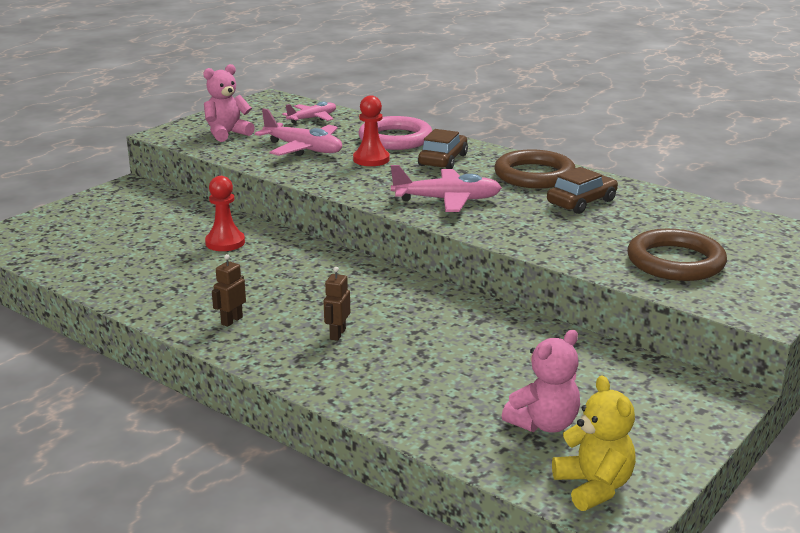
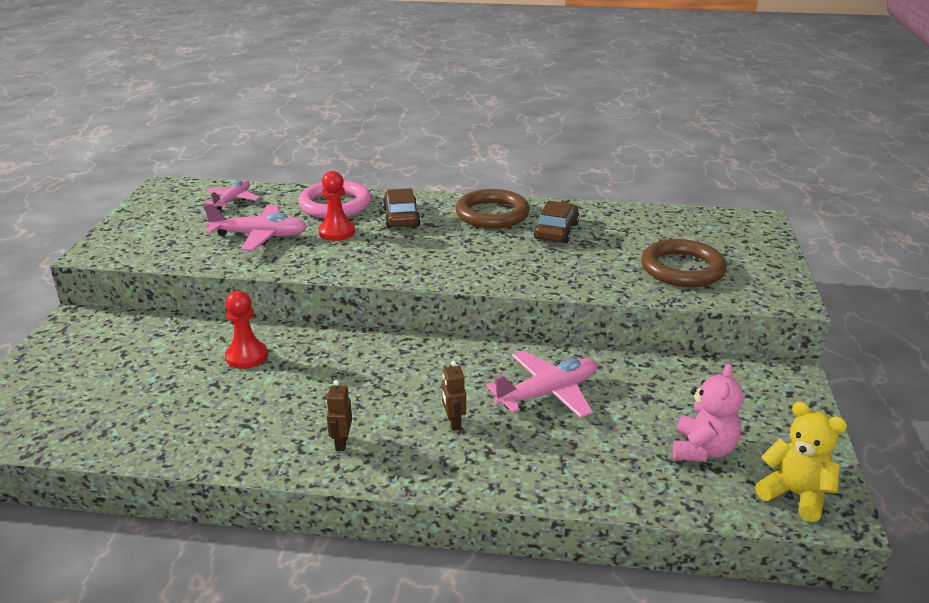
camera: 30 degrees left, 5 degrees up
pink teddy bear [204,64,255,142] -> none
pink plane [391,165,502,212] -> pink plane moved to [487,350,597,418]

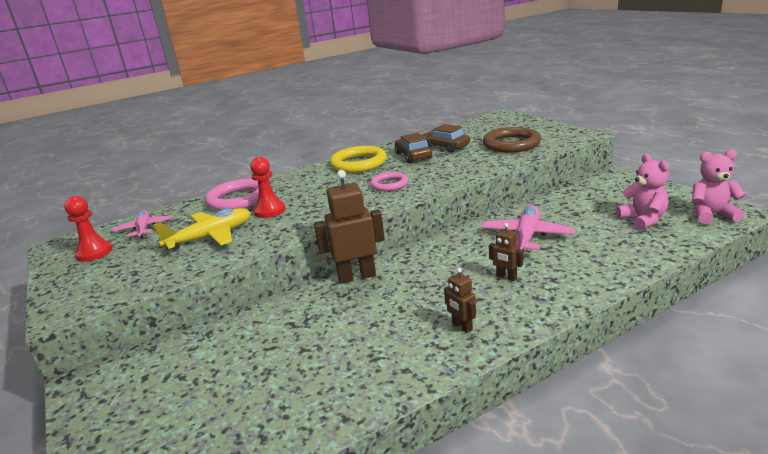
camera: 35 degrees left, 5 degrees down
pink plane [204,204,307,251] -> yellow plane [153,208,251,250]
red pawn [225,291,268,369] -> red pawn moved to [64,196,113,262]
brown car [383,188,421,228] -> brown car moved to [422,124,470,153]
brown ring [455,189,530,229] -> yellow ring [330,146,387,173]
yellow teddy bear [755,401,847,522] -> pink teddy bear [692,149,746,224]
none -> brown robot [314,170,385,284]
none -> pink ring [370,172,408,191]

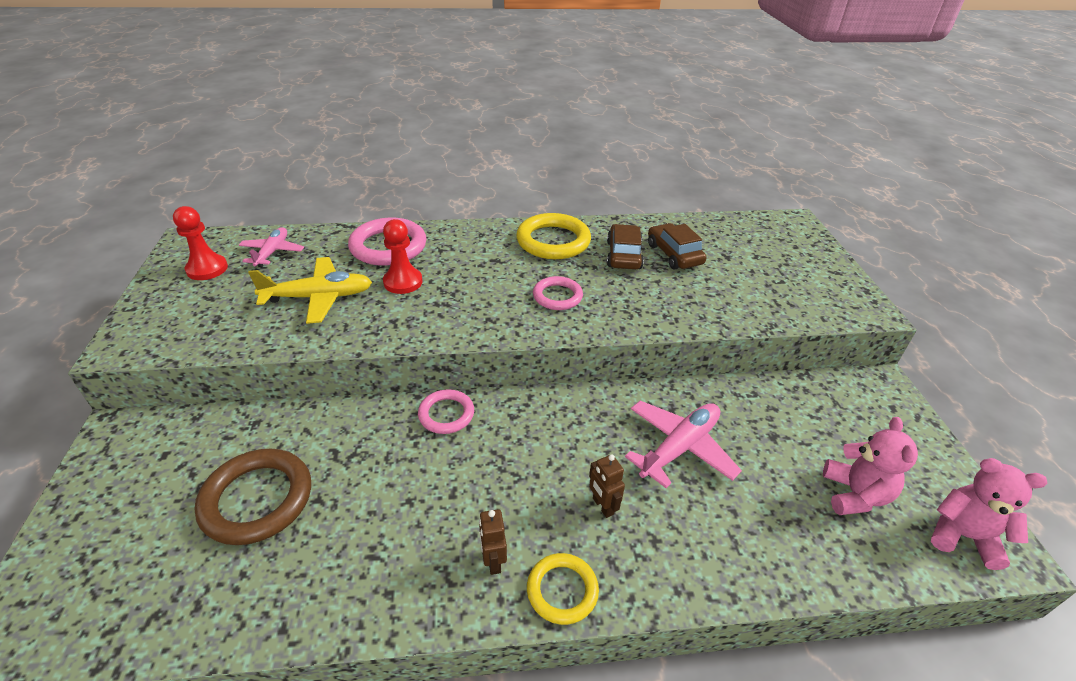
camera: 20 degrees right, 15 degrees up
brown robot [314,170,385,284] -> pink ring [418,389,474,434]
brown ring [483,127,541,153] -> brown ring moved to [195,448,311,545]
none -> yellow ring [527,553,599,625]

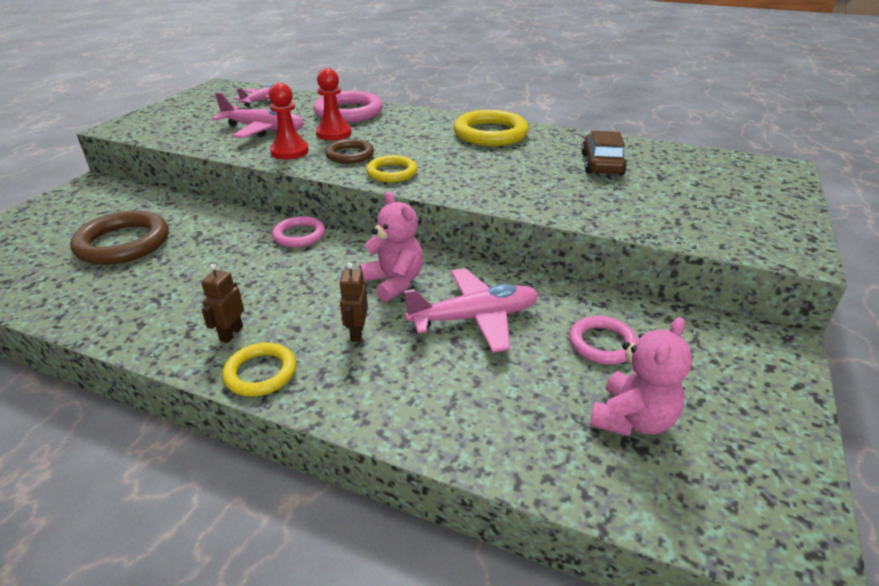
camera: 30 degrees right, 5 degrees down
red pawn [173,206,228,280] -> red pawn moved to [269,83,309,159]
yellow plane [248,257,372,324] -> pink plane [212,92,304,138]
pink ring [533,276,583,310] -> pink ring moved to [569,316,638,365]
brown car [607,224,644,269] -> none
pink teddy bear [931,458,1048,570] -> pink teddy bear moved to [360,192,423,302]
none -> brown ring [326,139,374,164]
none -> yellow ring [366,155,418,182]

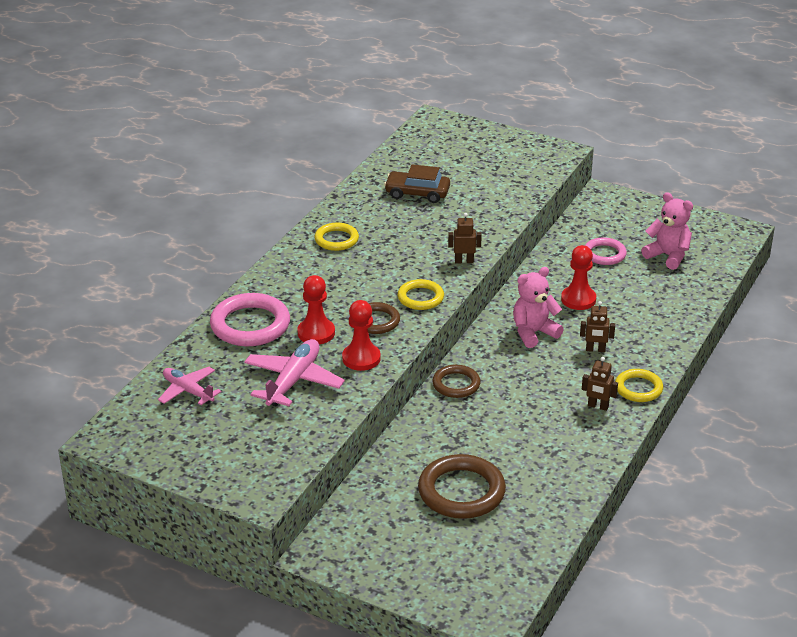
camera: 85 degrees left, 0 degrees up
pink ring [272,216,325,247] -> brown ring [432,365,481,398]
pink plane [404,268,539,353] -> red pawn [561,245,596,310]
yellow ring [454,110,529,146] -> yellow ring [314,223,359,251], size x0.60
none -> brown robot [448,213,482,263]

